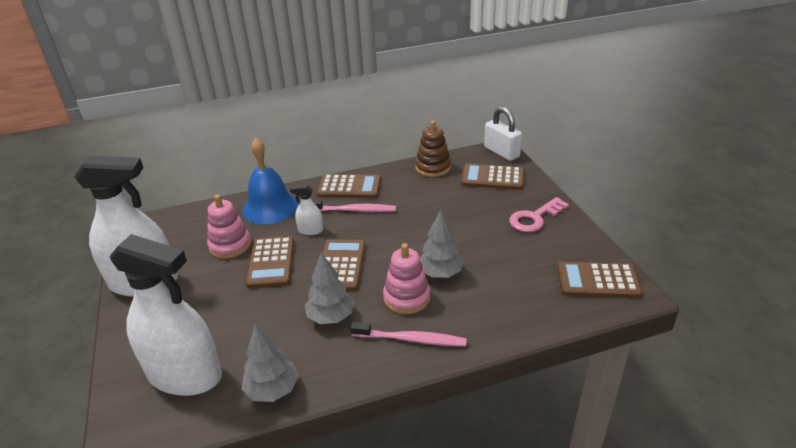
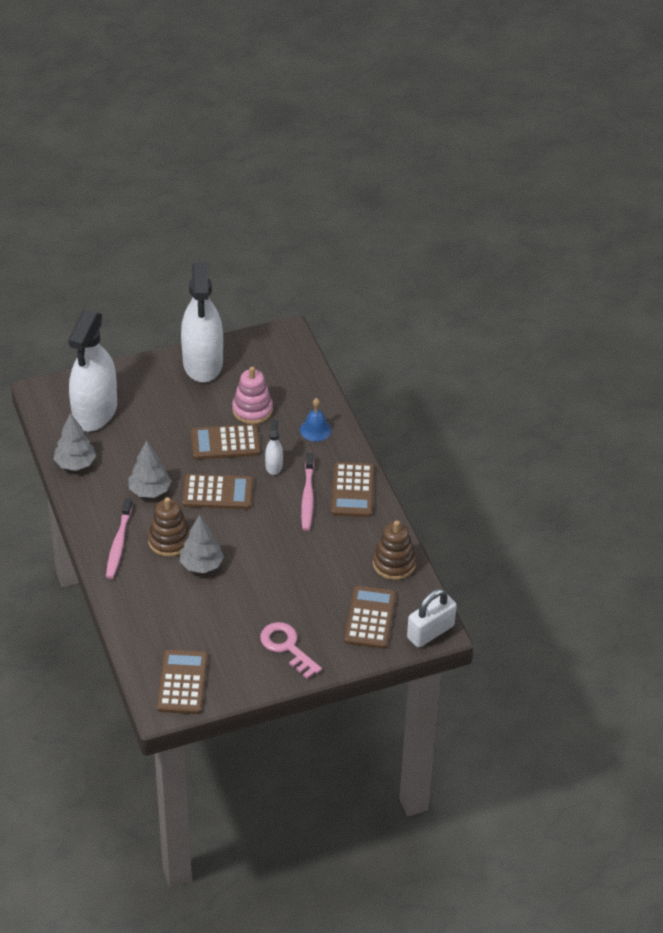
camera: 85 degrees right, 10 degrees up
blue bell [243,138,298,224] -> blue bell [300,398,331,442], size x0.54
pink stacking toy [383,243,431,314] -> brown stacking toy [148,497,190,557]

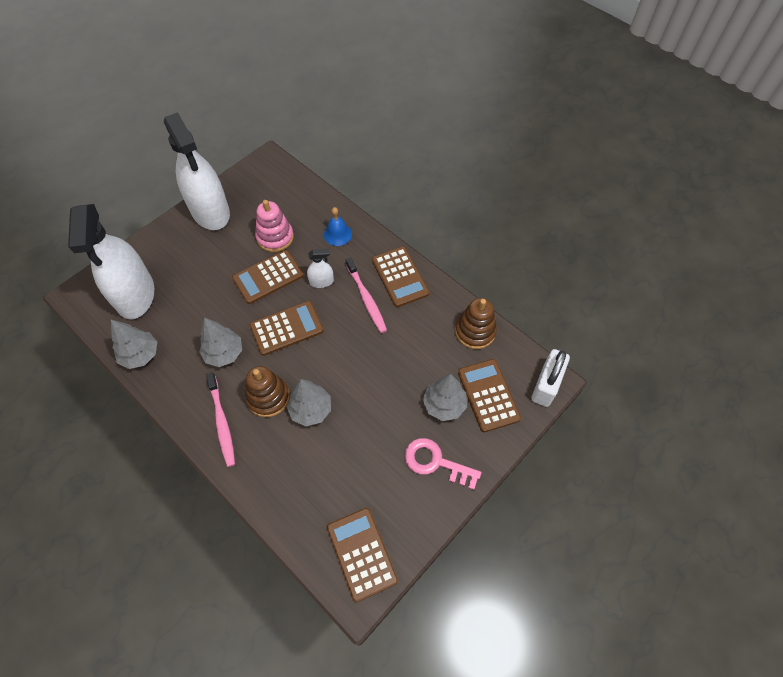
camera: 25 degrees left, 15 degrees up
white spray bottle [265,420,283,475] -> white spray bottle turned 105 degrees clockwise [307,248,334,288]
none -> grey tree [423,374,467,421]

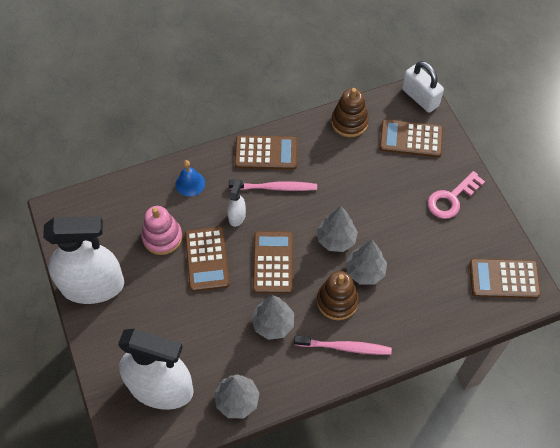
camera: 65 degrees left, 0 degrees up
grey tree [423,374,467,421] -> grey tree moved to [317,206,358,252]

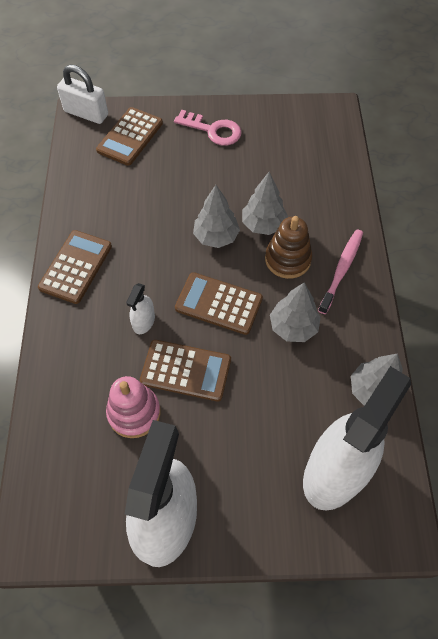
camera: 70 degrees left, 0 degrees up
blue bell [176,160,205,197] -> none
white spray bottle [227,180,246,227] -> white spray bottle turned 105 degrees counterclockwise [126,283,155,334]
pink toothbrush [229,180,317,191] -> none
brown stacking toy [331,88,369,137] -> none
white padlock [402,61,444,112] -> white padlock turned 45 degrees clockwise [57,65,108,124]
pink key [428,171,485,219] -> pink key turned 45 degrees counterclockwise [174,110,242,146]
brown calculator [469,259,541,298] -> none

